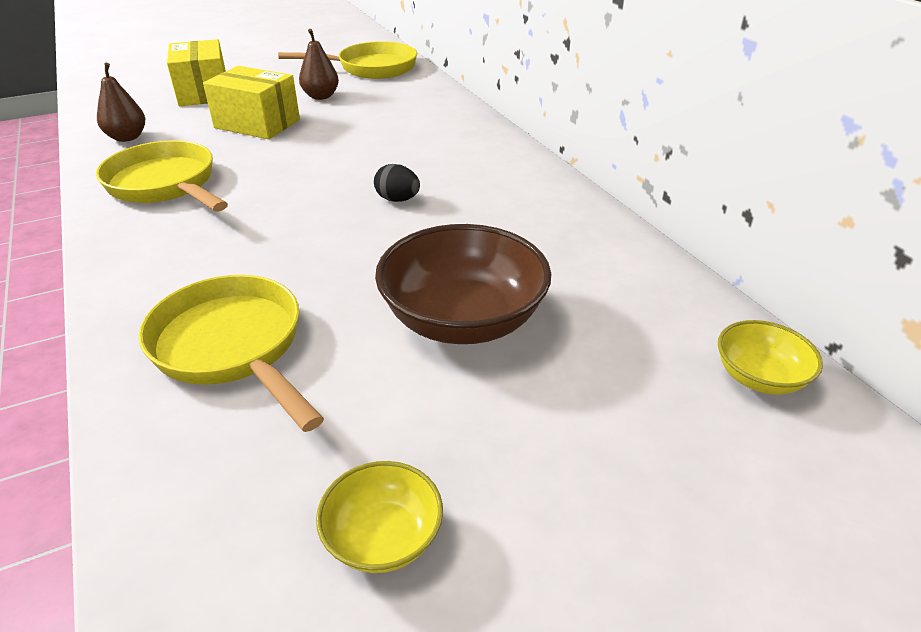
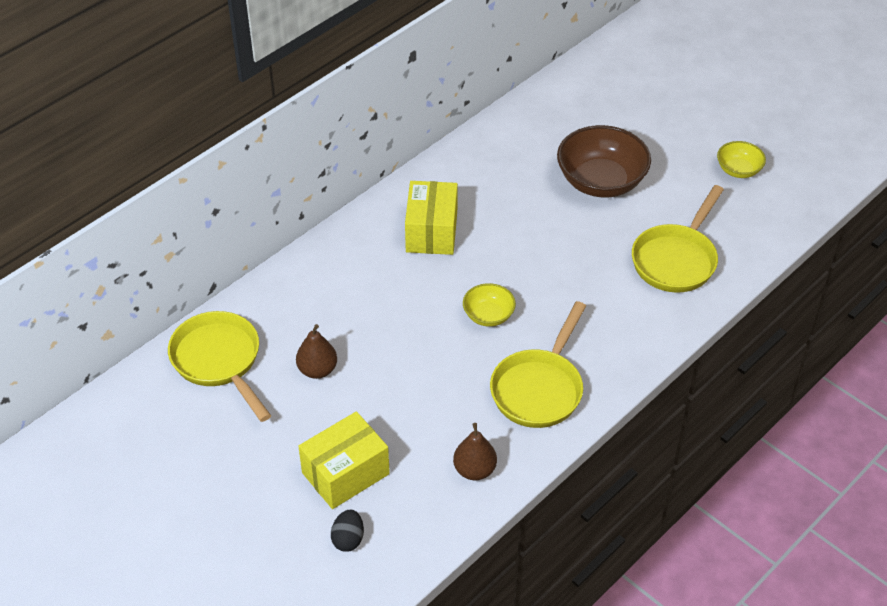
camera: 110 degrees left, 10 degrees up
yellow box [203,66,300,139] -> yellow box moved to [405,181,458,255]
black egg [374,164,420,202] -> black egg moved to [331,510,364,552]
yellow bowl [718,320,823,395] -> yellow bowl moved to [463,283,516,327]

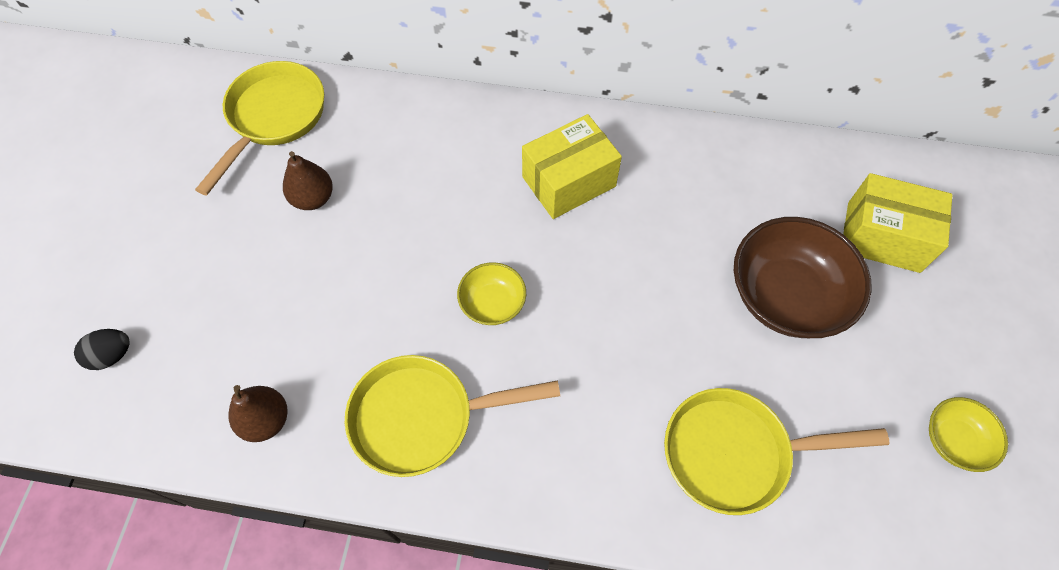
camera: 55 degrees right, 15 degrees up
yellow box [298,411,390,509] -> yellow box moved to [843,173,952,273]

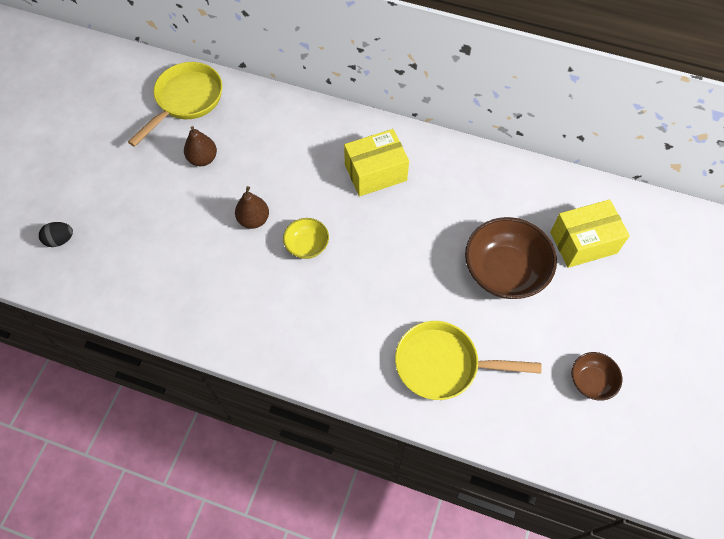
camera: 10 degrees right, 0 degrees up
brown pear [228,385,288,442] -> brown pear moved to [235,186,269,229]
yellow pan [345,355,560,477] -> none
yellow box [843,173,952,273] -> yellow box turned 45 degrees counterclockwise [550,199,630,268]
yellow bowl [929,397,1008,472] -> brown bowl [572,352,622,401]

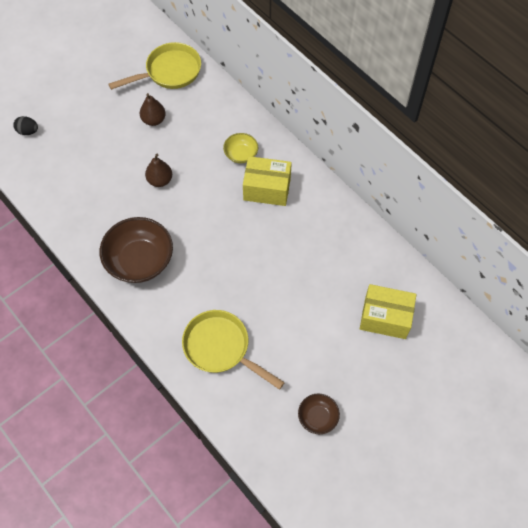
camera: 30 degrees right, 0 degrees up
yellow bowl [283,218,329,259] -> yellow bowl moved to [223,133,258,163]
brown bowl [465,217,557,299] -> brown bowl moved to [100,217,173,283]

